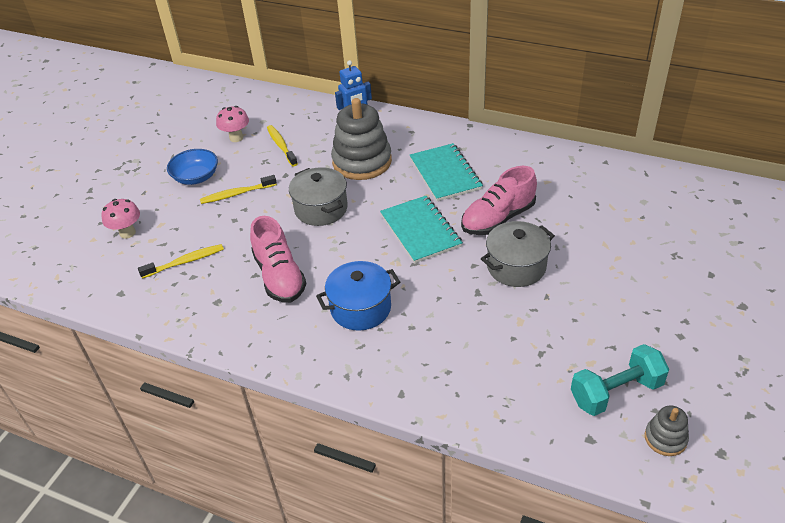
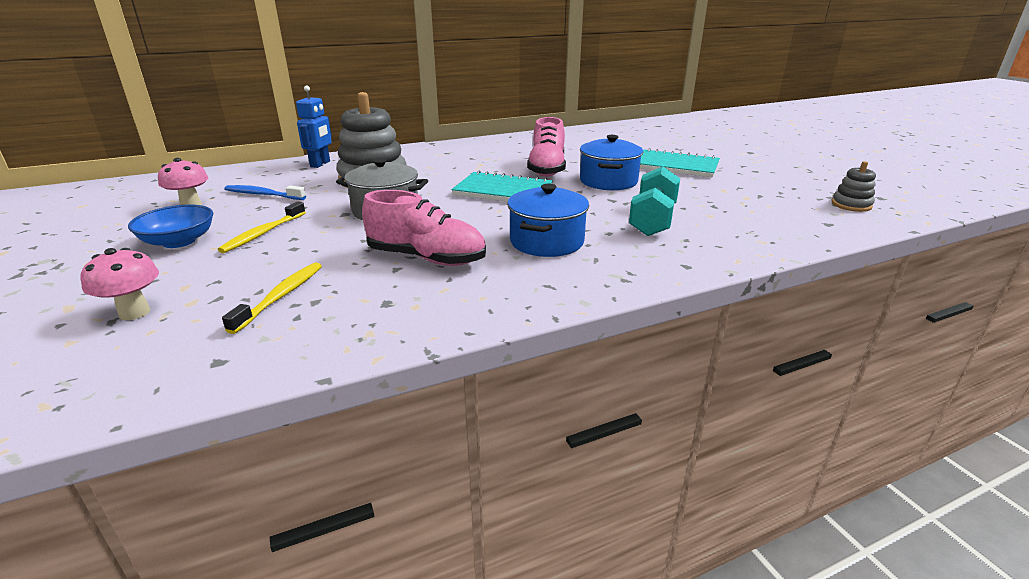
camera: 50 degrees left, 15 degrees down
yellow toothbrush [267,125,298,166] -> blue toothbrush [224,185,306,200]
turquoise notebook [410,143,483,201] -> turquoise notebook moved to [640,148,720,177]
grey pot [481,221,555,287] -> blue pot [580,135,643,190]
turquoise dumbbell [571,344,669,416] -> turquoise dumbbell moved to [629,166,680,236]

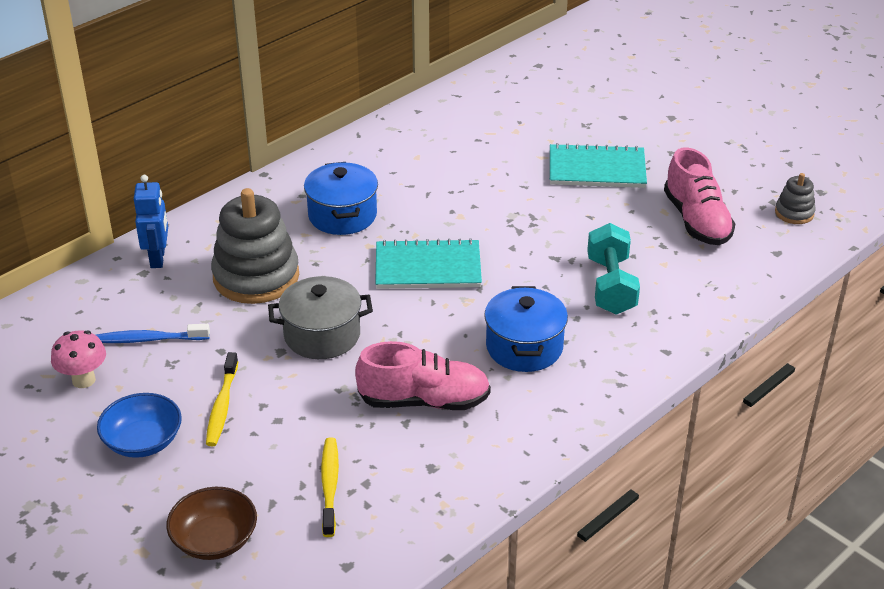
camera: 20 degrees left, 10 degrees up
pink mushroom [81,248,159,320] -> brown bowl [166,487,257,560]
pink shoe [527,117,566,177] -> pink shoe moved to [664,147,735,245]
blue pot [580,135,643,190] -> blue pot moved to [304,162,378,235]

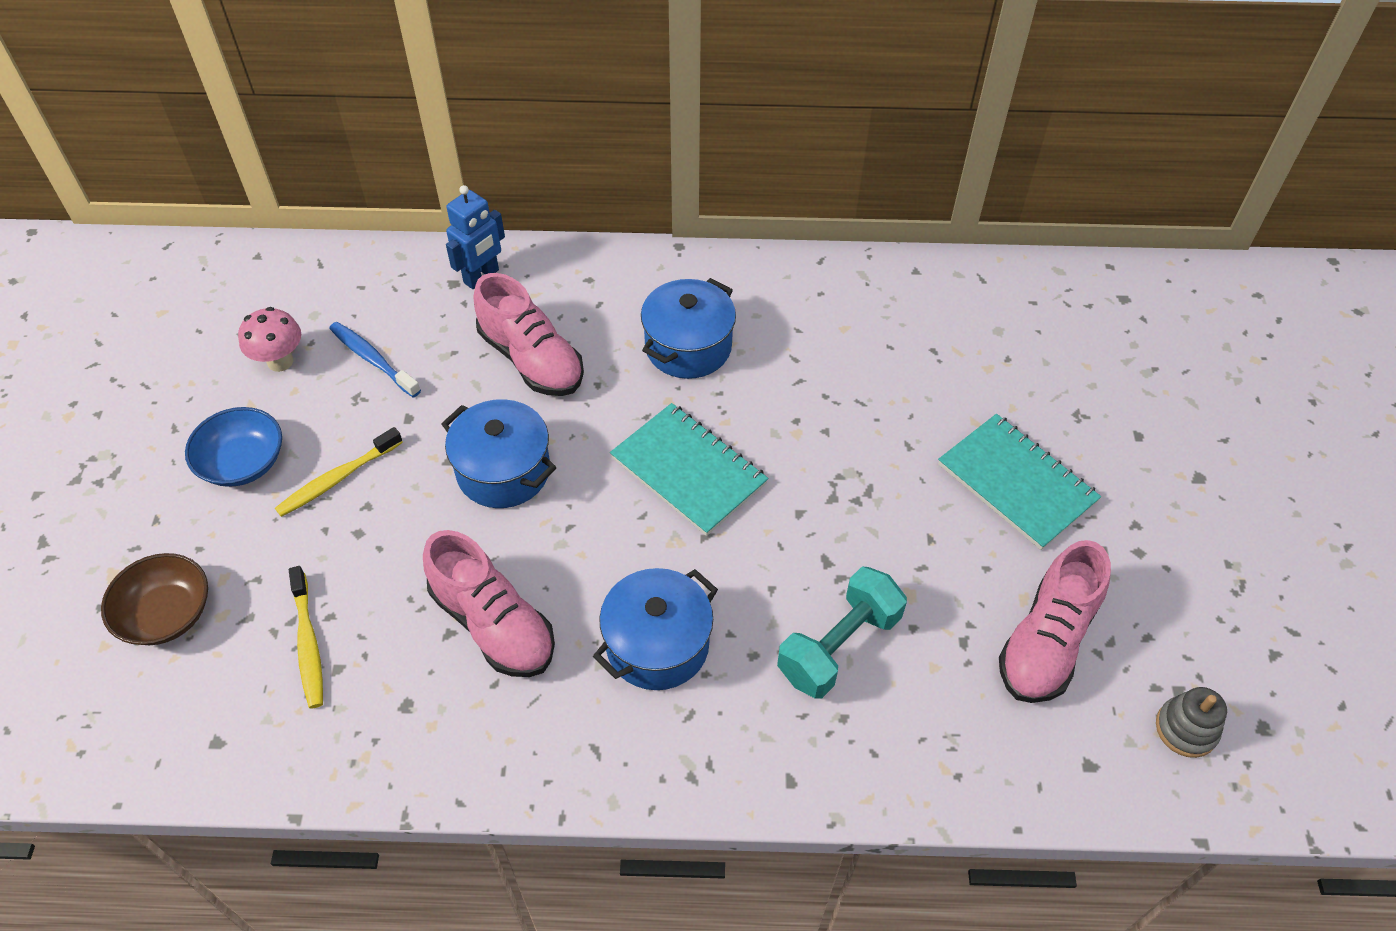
camera: 45 degrees right, 15 degrees up
grey stacking toy [211,188,299,304] -> pink shoe [474,273,584,396]
grey pot [268,276,373,359] -> blue pot [441,399,556,508]
yellow toothbrush [321,437,339,537] -> yellow toothbrush turned 120 degrees clockwise [289,566,323,709]

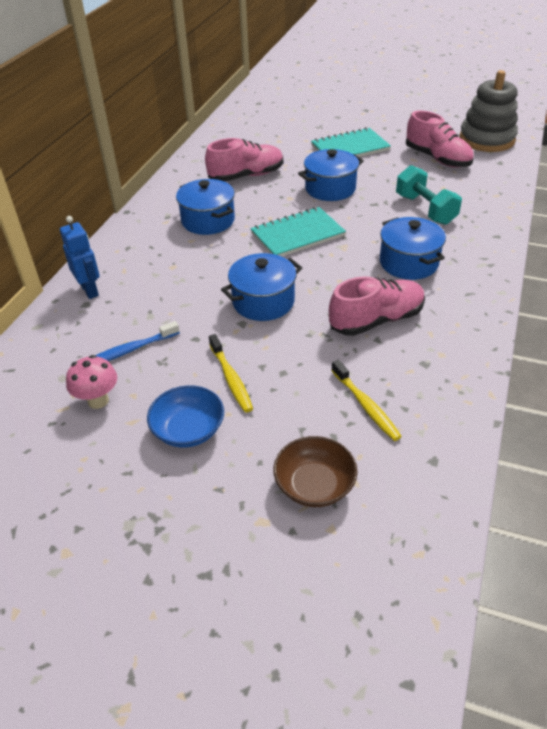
camera: 70 degrees left, 10 degrees down
yellow toothbrush [289,566,323,709] -> yellow toothbrush turned 60 degrees clockwise [331,360,402,441]
pink shoe [474,273,584,396] -> pink shoe moved to [205,138,283,182]
grey stacking toy [1156,687,1227,758] -> grey stacking toy [459,70,518,152], size x2.10
none -> blue pot [298,149,364,201]

